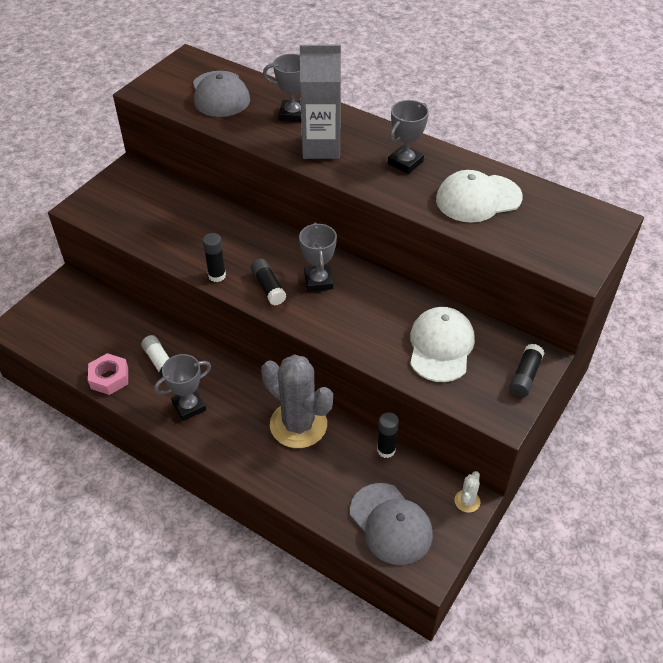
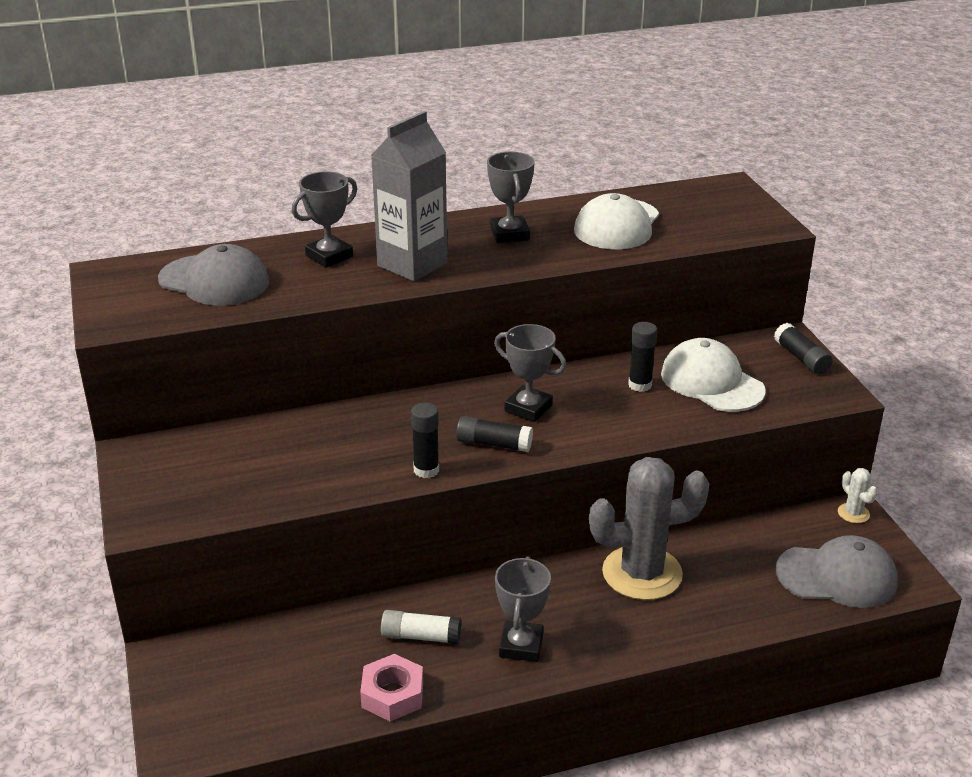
camera: 50 degrees left, 15 degrees down
black glue stick [377,412,399,458] -> black glue stick moved to [628,322,657,392]

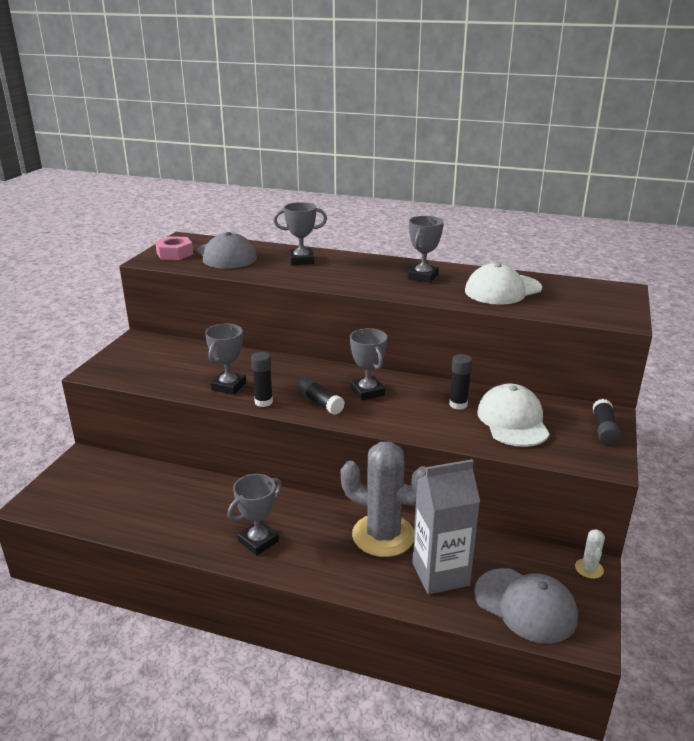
camera: 35 degrees right, 5 degrees down
pink nut [360,654,423,721] -> pink nut moved to [155,236,193,260]
grey carton [371,111,448,281] -> grey carton moved to [412,459,480,595]
white glue stick [381,610,461,644] -> none
none -> grey trophy [205,323,246,395]

